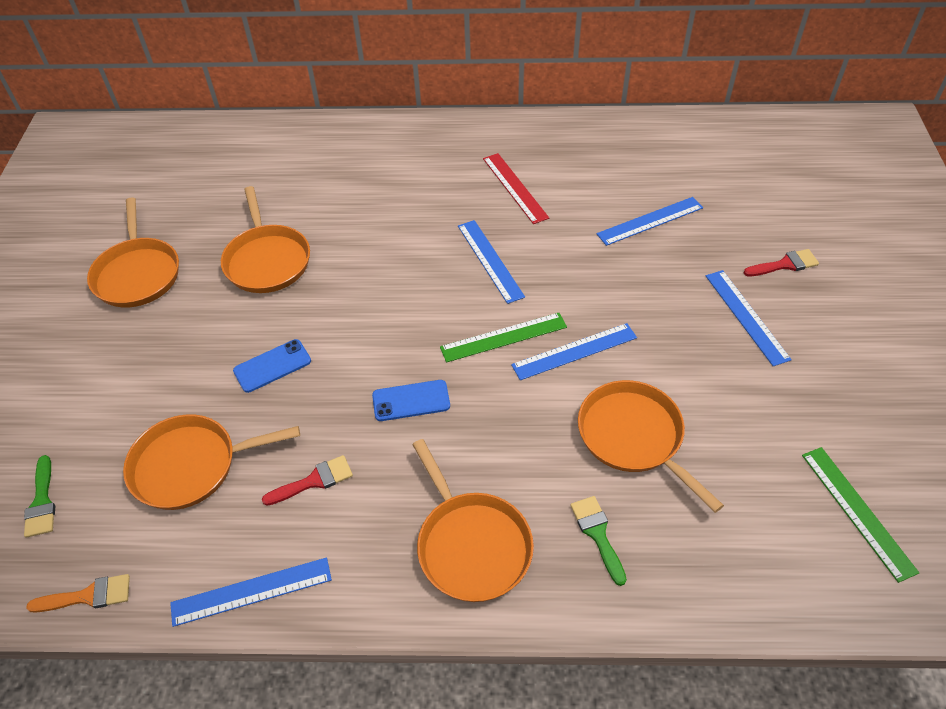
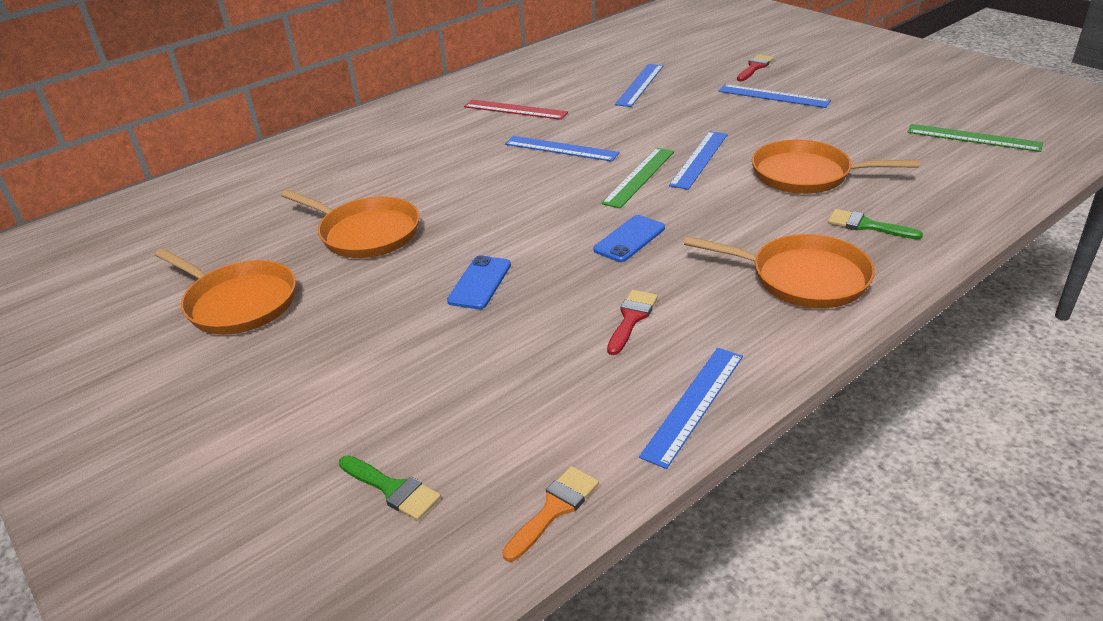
camera: 40 degrees left, 15 degrees down
orange pan [123,414,300,510] -> none

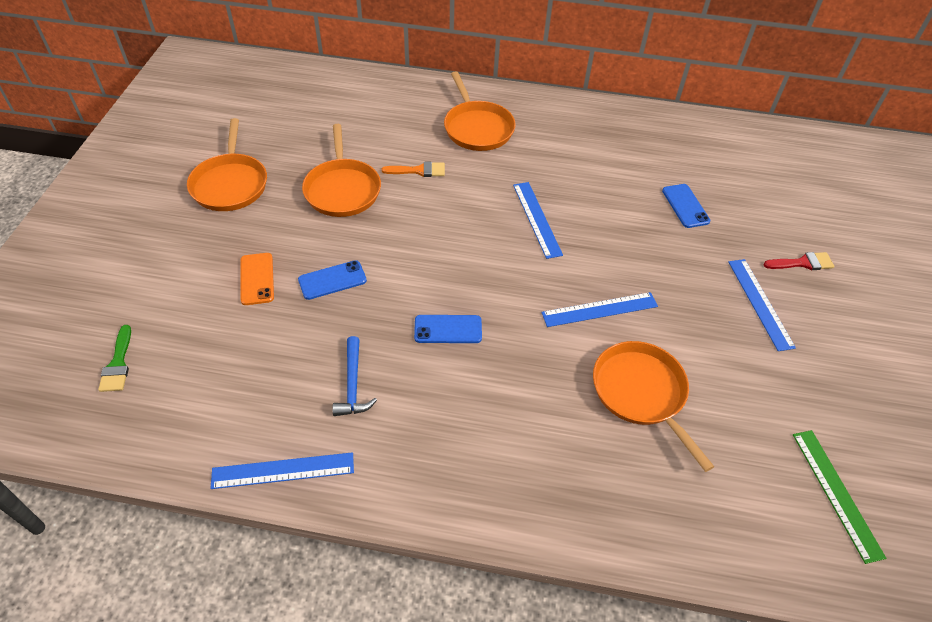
camera: 45 degrees right, 15 degrees up
red ruler [464,99,568,120] -> none
orange brush [502,466,599,562] -> orange brush moved to [382,162,445,177]
green ruler [601,148,674,208] -> none
red brush [607,290,658,355] -> blue hammer [332,336,377,416]
blue ruler [615,64,663,107] -> blue phone [662,184,710,228]
orange pan [684,234,875,308] -> orange pan moved to [444,71,516,151]
green brush [828,209,923,239] -> none
none -> orange phone [241,253,274,305]

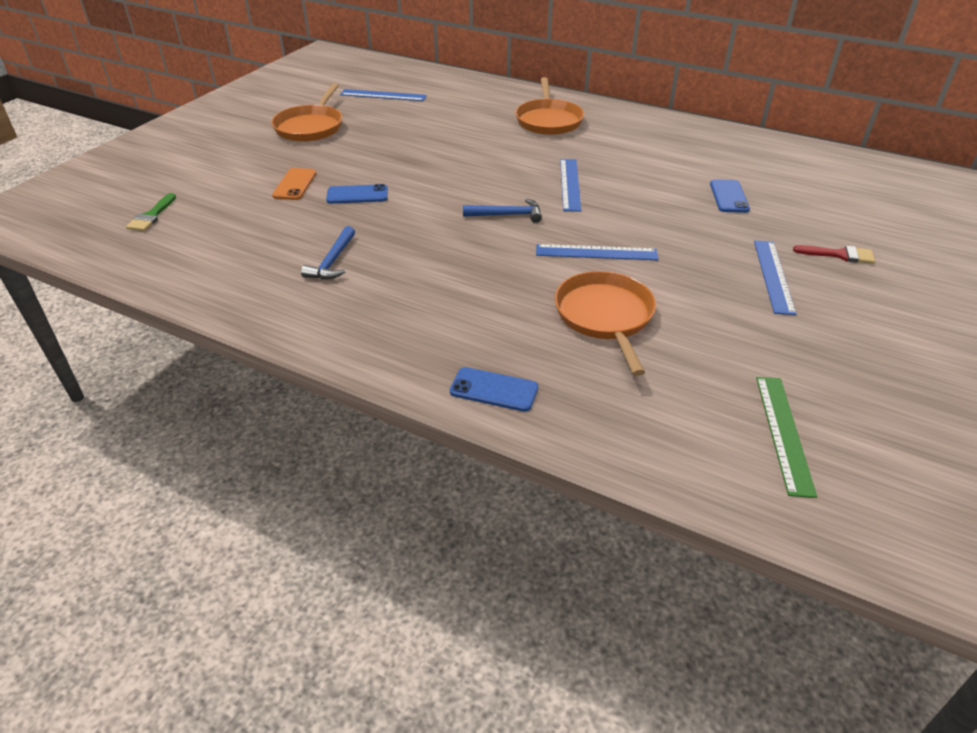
camera: 20 degrees right, 10 degrees down
blue ruler [210,452,354,489] -> blue ruler moved to [340,89,427,101]
orange pan [302,124,381,217] -> none
orange brush [382,162,445,177] -> none
blue phone [414,315,482,343] -> blue phone moved to [450,367,538,412]
none -> blue hammer [463,198,542,223]

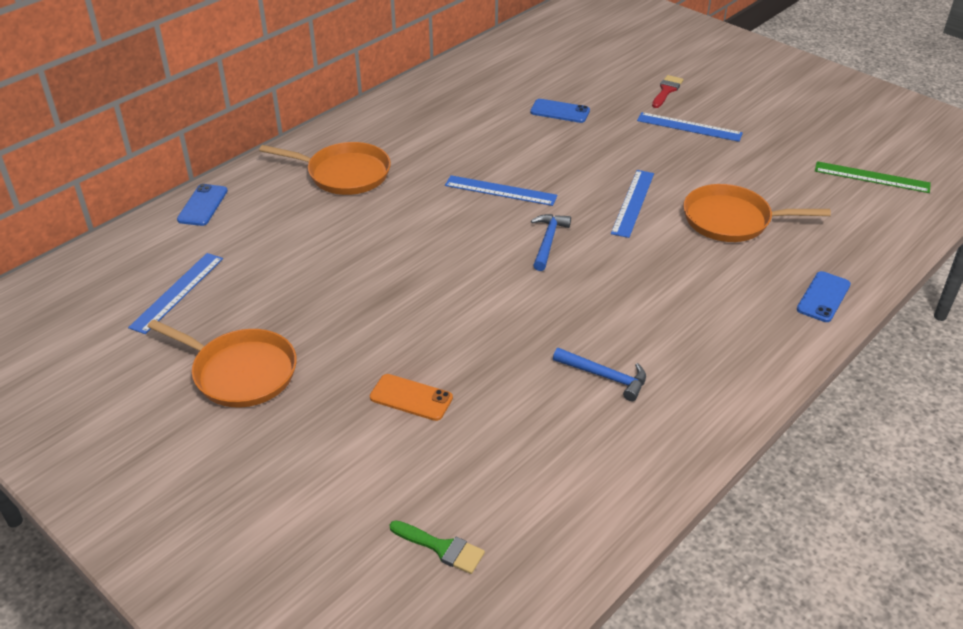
camera: 75 degrees left, 0 degrees up
blue phone [326,184,388,204] -> blue phone moved to [177,184,228,226]

